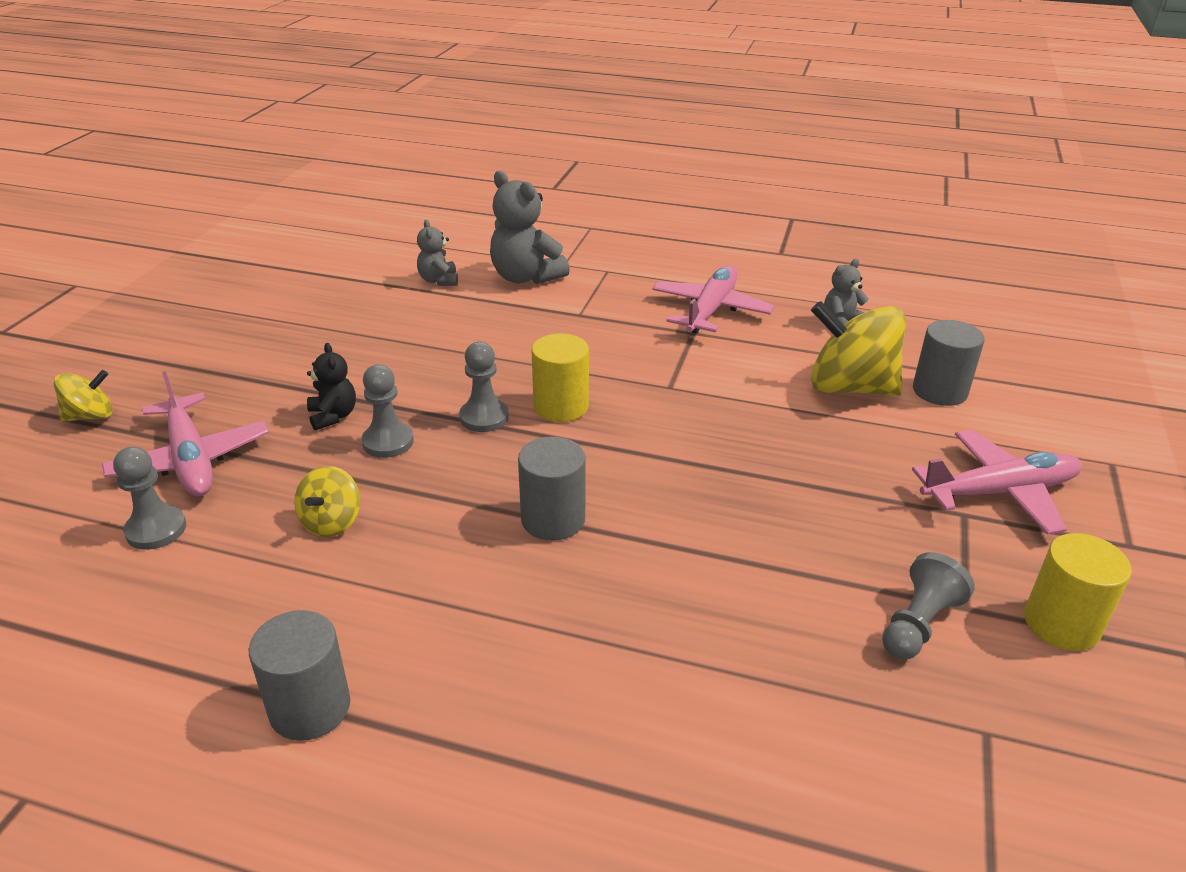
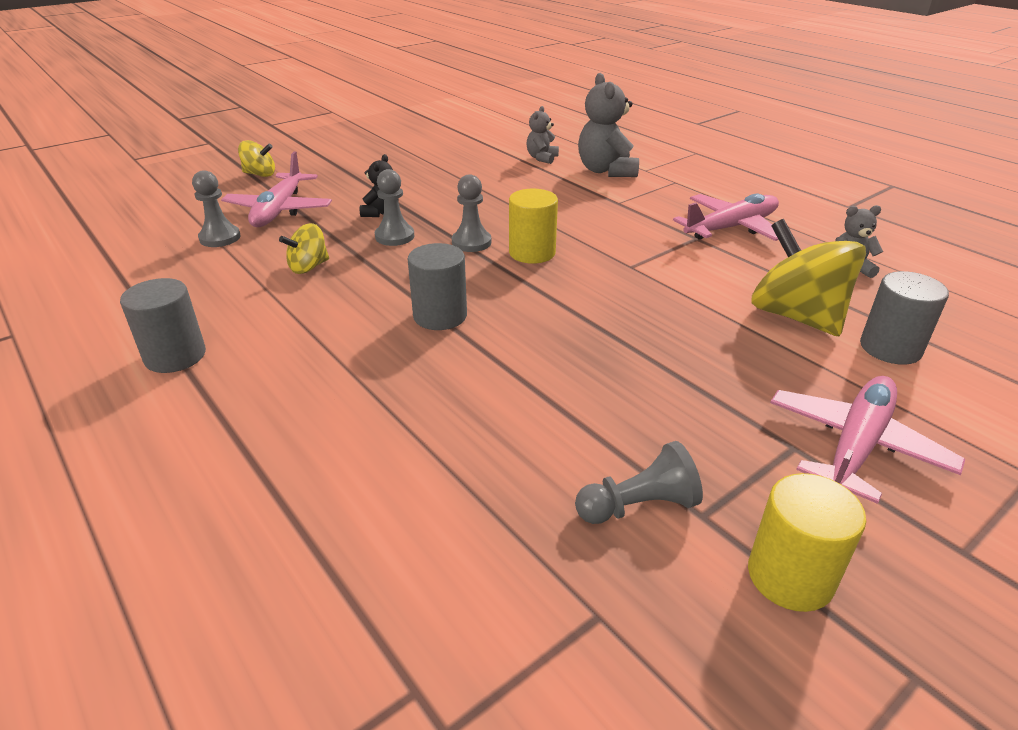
camera: 35 degrees right, 0 degrees up
pink plane [912,430,1082,535] -> pink plane turned 75 degrees counterclockwise [770,376,965,504]

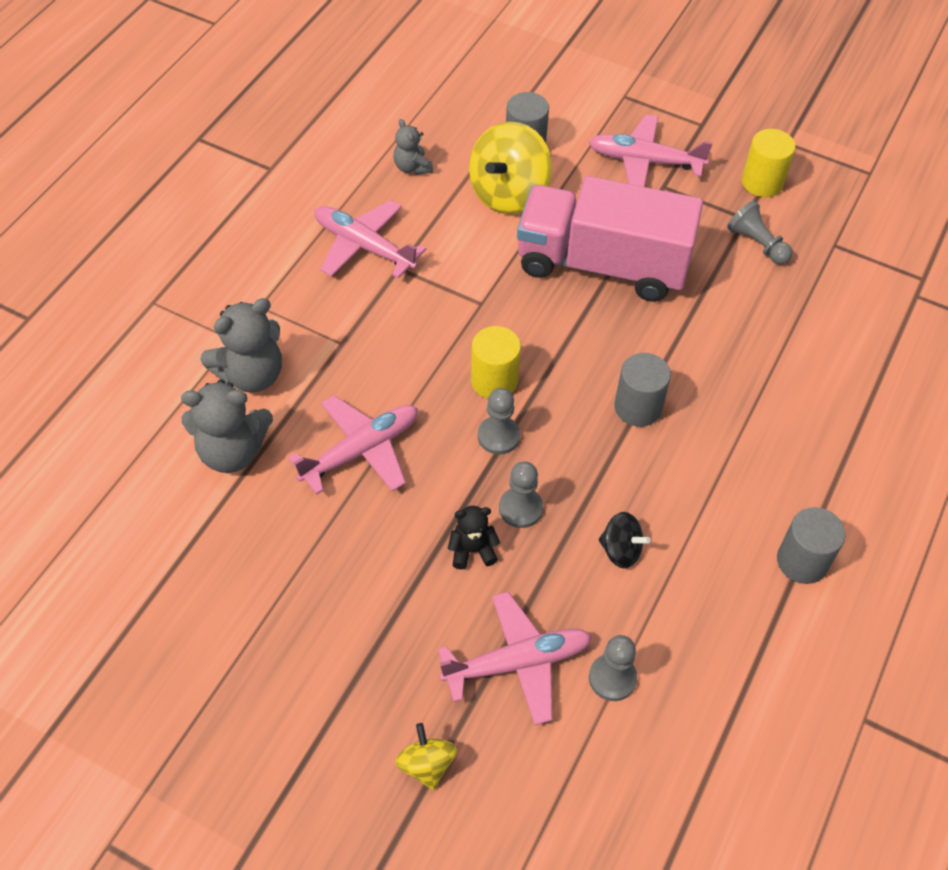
camera: 115 degrees left, 20 degrees up
yellow spinning top [279,223,329,274] -> black spinning top [599,512,651,569]
grey teddy bear [526,106,559,164] -> grey teddy bear [181,379,273,473], size x1.79
none -> pink plane [288,395,418,495]
none -> pink truck [517,176,703,302]

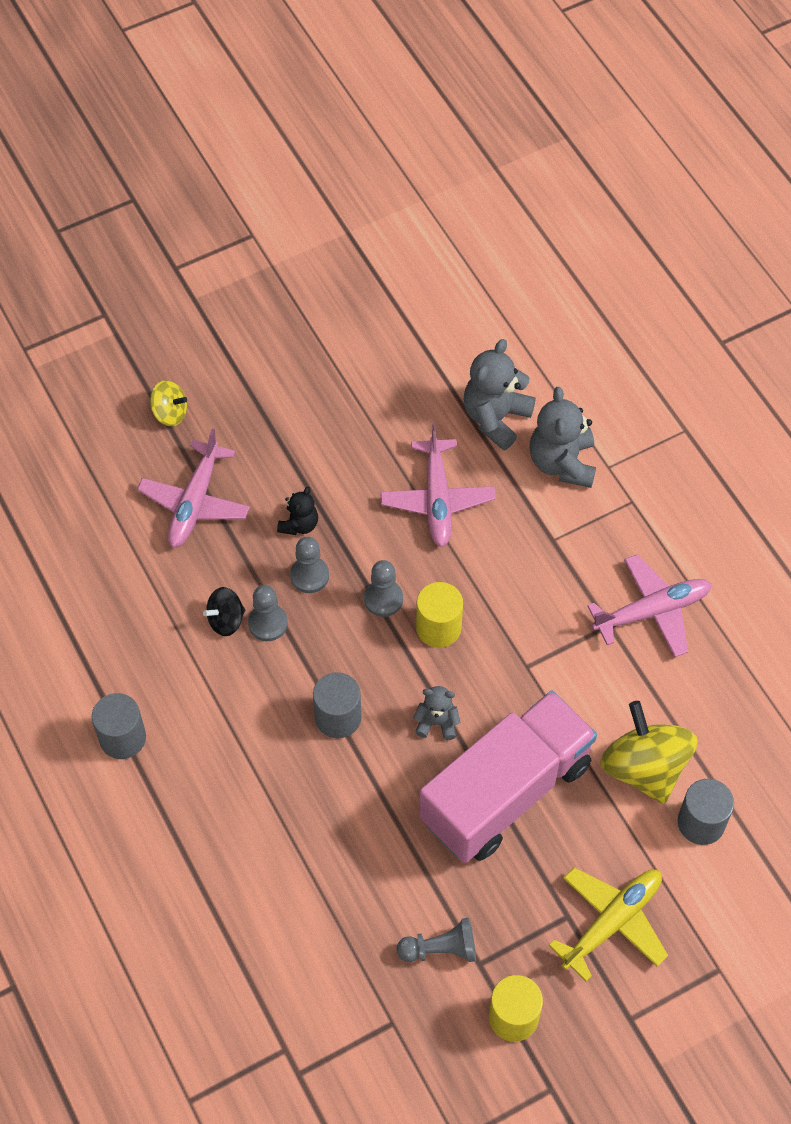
camera: 125 degrees right, 5 degrees up
grey teddy bear [394,119,433,175] -> grey teddy bear moved to [413,686,460,740]
pink plane [589,114,713,187] -> yellow plane [548,867,668,982]
grey pawn [589,635,637,701] -> grey pawn moved to [248,585,288,641]

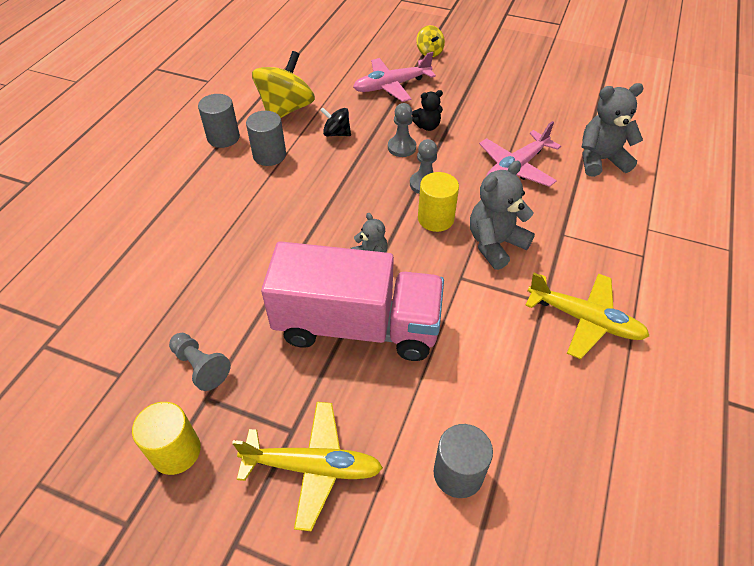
camera: 50 degrees right, 10 degrees down
grey pawn [248,585,288,641] -> none
grey cylinder [313,672,361,738] -> grey cylinder moved to [246,111,286,166]
grey teddy bear [530,387,596,488] -> grey teddy bear moved to [470,161,535,270]
pink plane [587,554,712,657] -> yellow plane [525,273,649,359]
yellow spinning top [600,701,697,804] -> yellow spinning top moved to [252,51,315,118]

